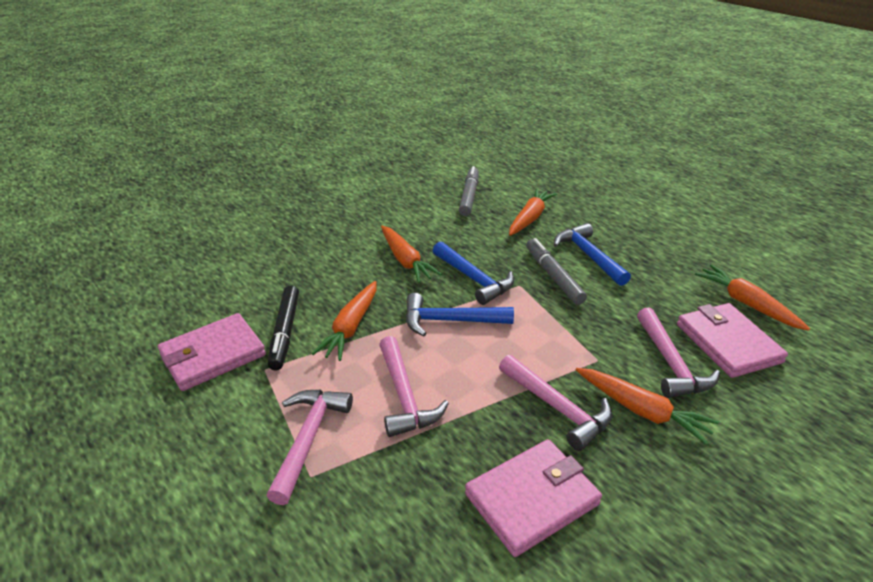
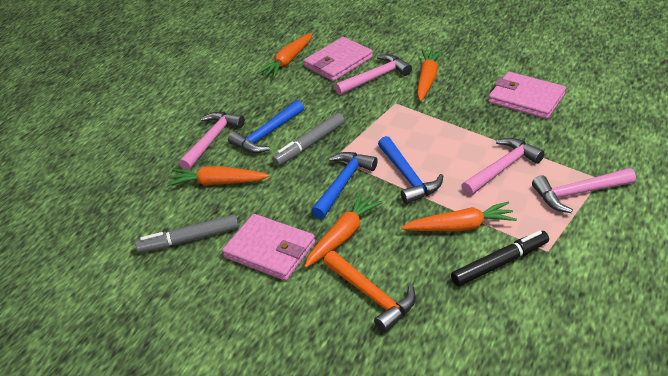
camera: 110 degrees left, 5 degrees up
pink wallet [158,313,266,391] -> pink wallet moved to [222,214,315,281]
pink hammer [499,355,612,451] -> pink hammer moved to [179,112,245,170]
none -> orange hammer [324,251,416,333]

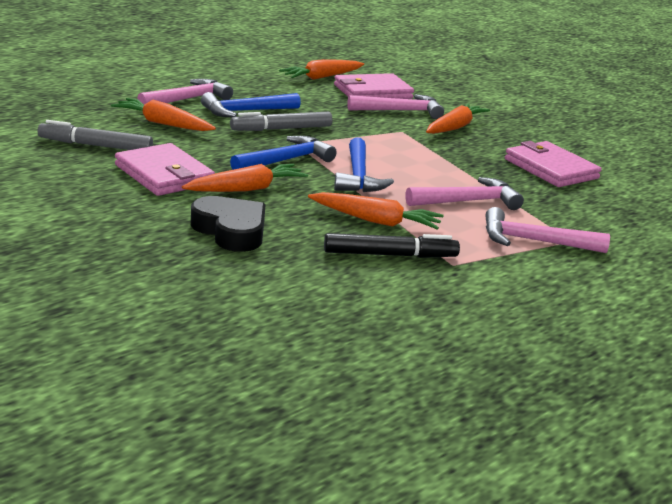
camera: 15 degrees right, 15 degrees down
orange hammer [324,251,416,333] -> black heart [191,196,266,252]

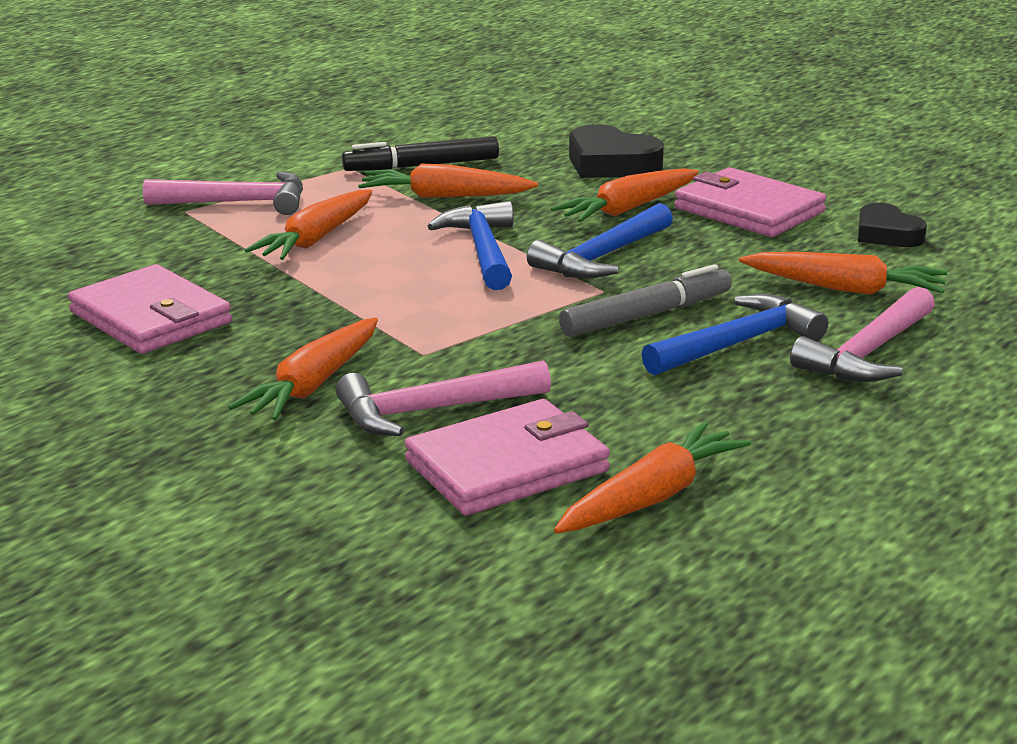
camera: 175 degrees right, 0 degrees up
grey marker [38,120,153,150] -> black heart [858,203,927,247]
pink hammer [405,177,524,210] -> orange carrot [245,190,372,260]

